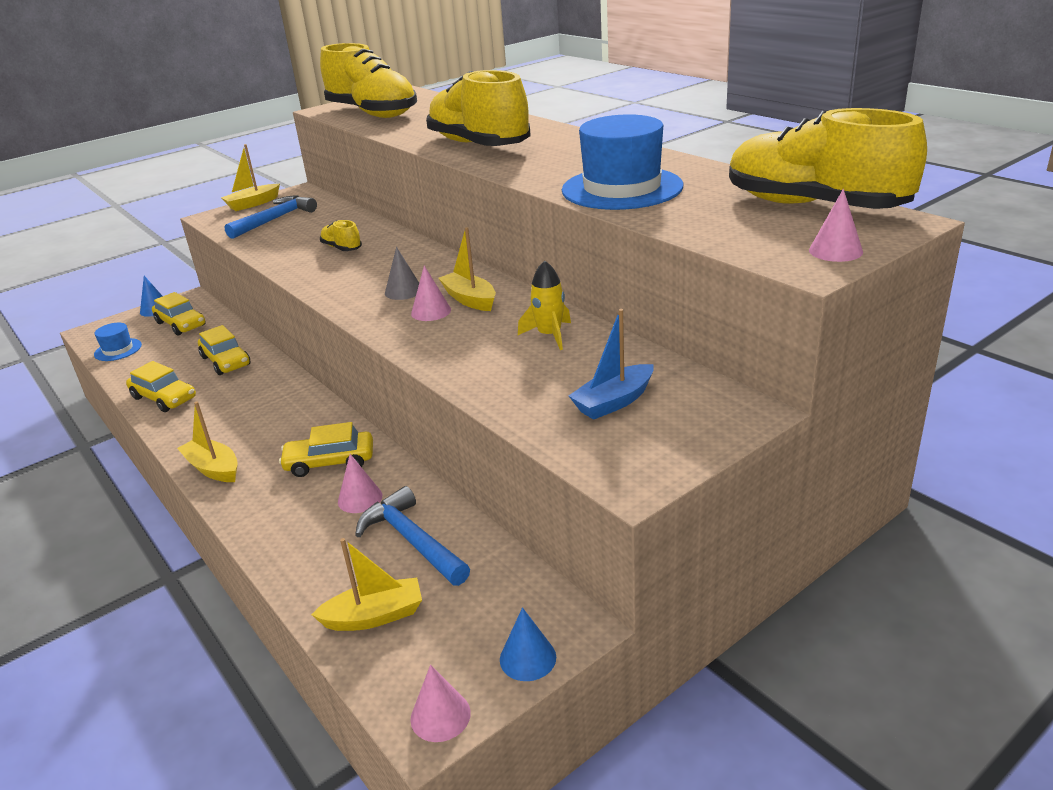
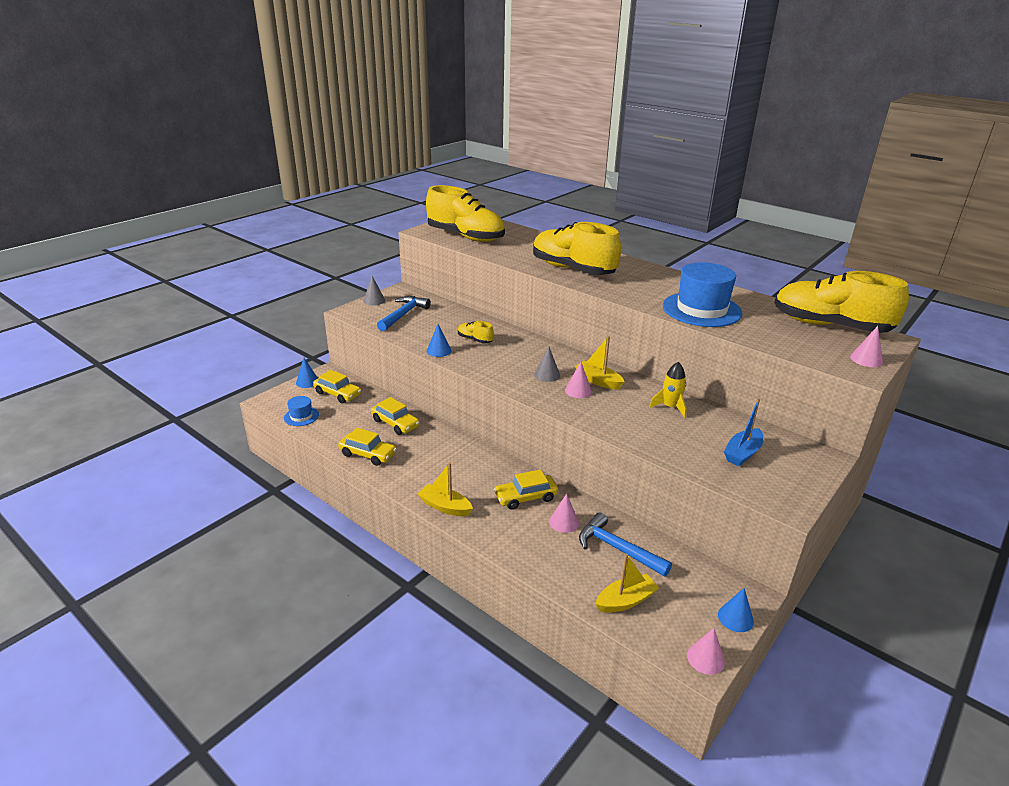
camera: 15 degrees left, 0 degrees up
yellow boat [221,144,280,211] -> grey cone [363,276,385,305]
none -> blue cone [427,324,451,357]

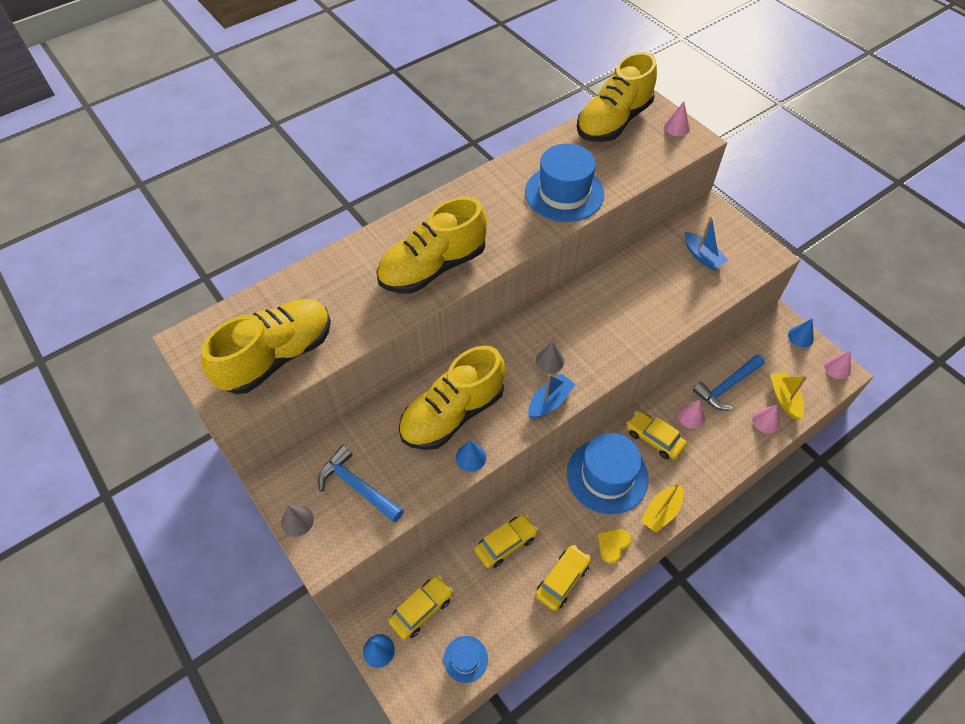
camera: 75 degrees left, 25 degrees up
yellow shoe [458,321,494,343] -> yellow shoe [399,346,505,450], size x2.35
yellow car [494,469,558,510] -> yellow car turned 135 degrees clockwise [626,411,687,460]
pink cone [565,362,592,398] -> pink cone moved to [752,405,780,433]
yellow boat [575,336,624,390] -> none
yellow rocket [649,362,687,418] -> none
none -> blue boat [528,374,576,419]
none -> blue hat [567,433,649,514]
none -> yellow heart [598,529,631,564]

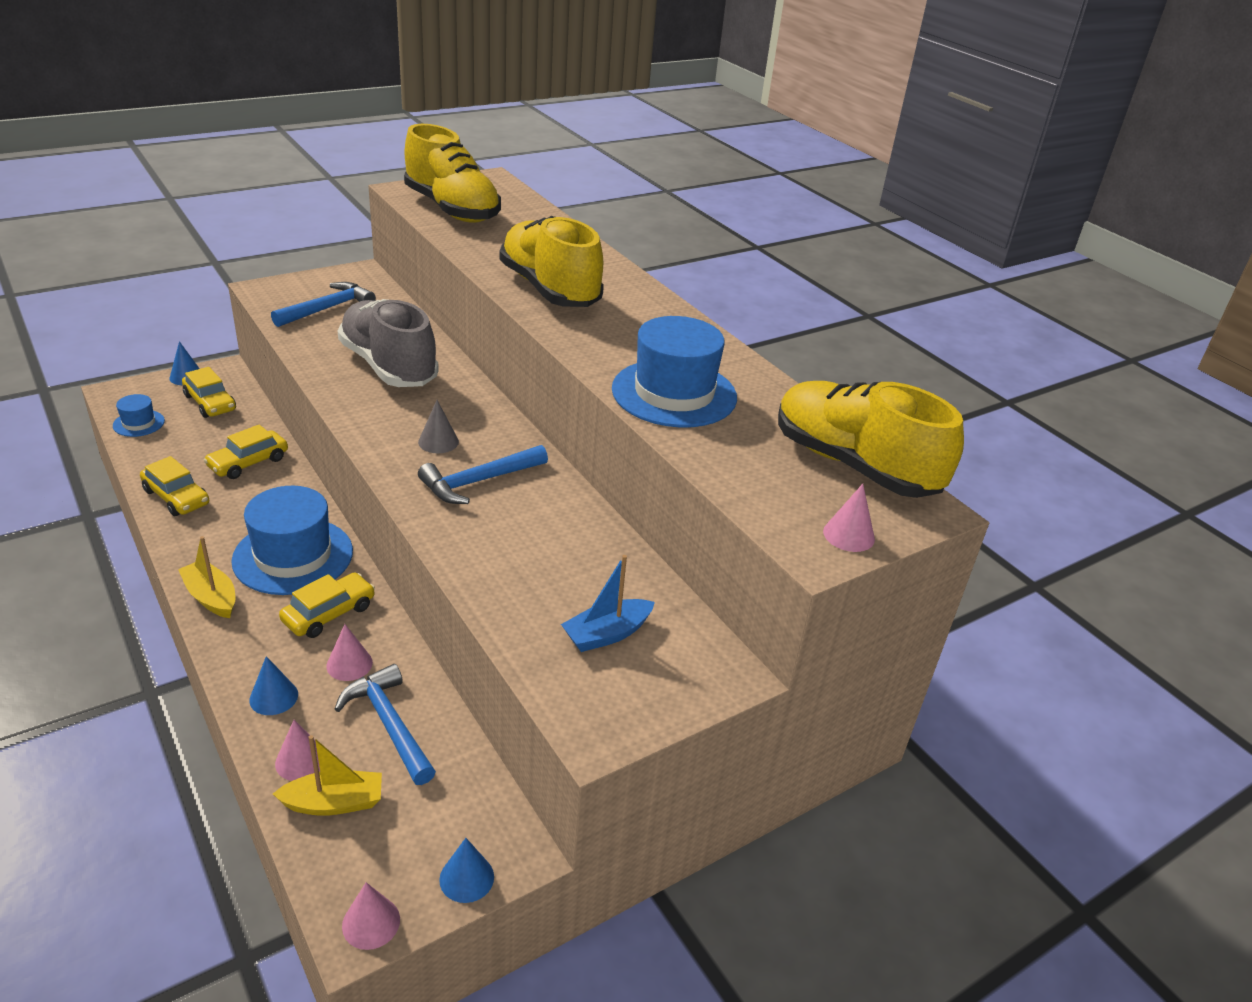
camera: 90 degrees right, 20 degrees down
grey cone [281,506,314,537] -> none
yellow shoe [399,346,505,450] -> grey shoe [338,299,439,387]
blue cone [456,440,486,472] -> blue cone moved to [249,656,298,715]
yellow car [474,514,538,568] -> yellow car turned 75 degrees clockwise [204,425,288,479]
blue boat [528,374,576,419] -> none
yellow heart [598,529,631,564] -> none
none -> blue hammer [418,445,548,504]

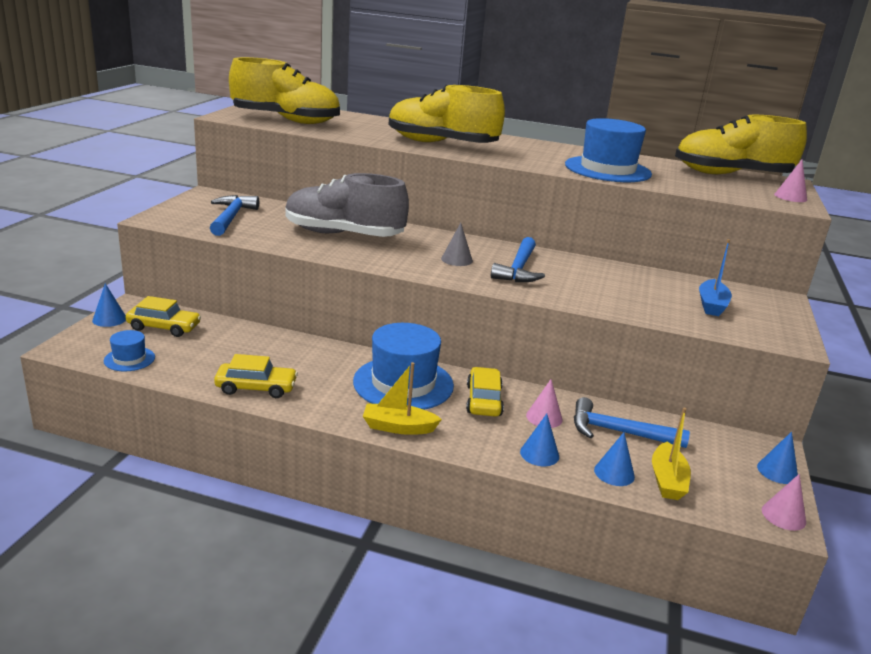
camera: 40 degrees left, 10 degrees down
yellow car [204,425,288,479] -> none
yellow boat [273,735,382,816] -> yellow boat turned 150 degrees clockwise [652,407,691,500]
pink cone [275,720,320,781] -> blue cone [594,432,635,486]

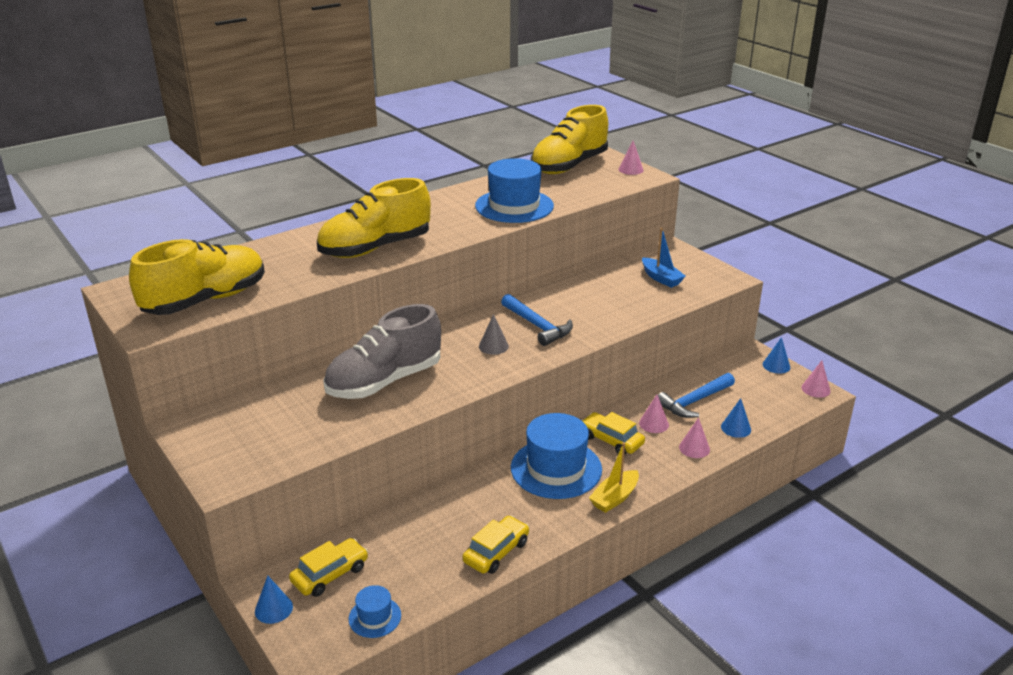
camera: 50 degrees left, 5 degrees up
blue hammer [210,195,259,236] -> none
blue cone [520,414,559,466] -> pink cone [679,418,710,458]
yellow boat [652,407,691,500] -> none

